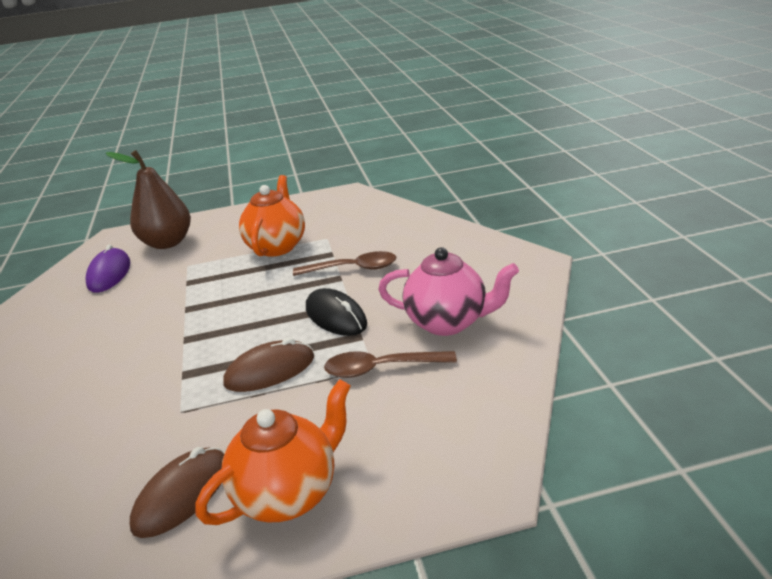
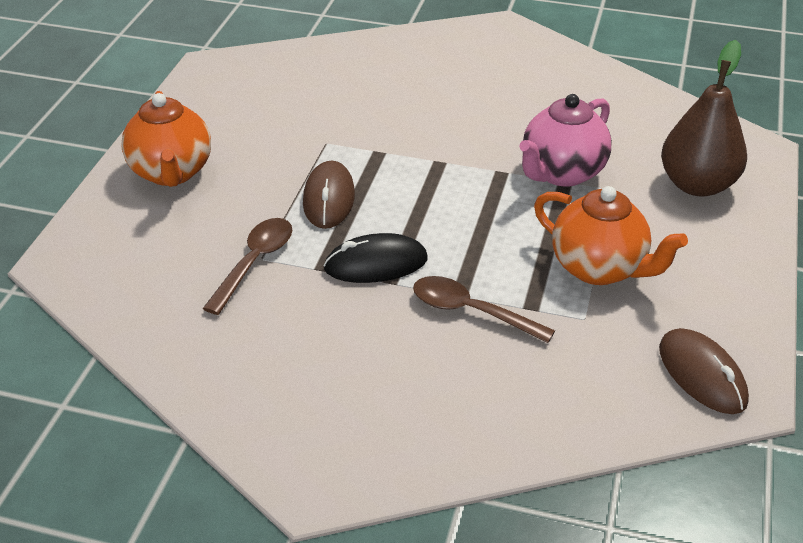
camera: 115 degrees right, 10 degrees up
purple mouse [85,244,130,293] -> none
brown mouse [130,447,224,538] -> brown mouse moved to [659,328,749,414]
brown spoon [293,251,397,276] -> brown spoon turned 90 degrees clockwise [413,276,555,343]
pink teapot [378,247,519,336] -> pink teapot moved to [519,94,612,187]

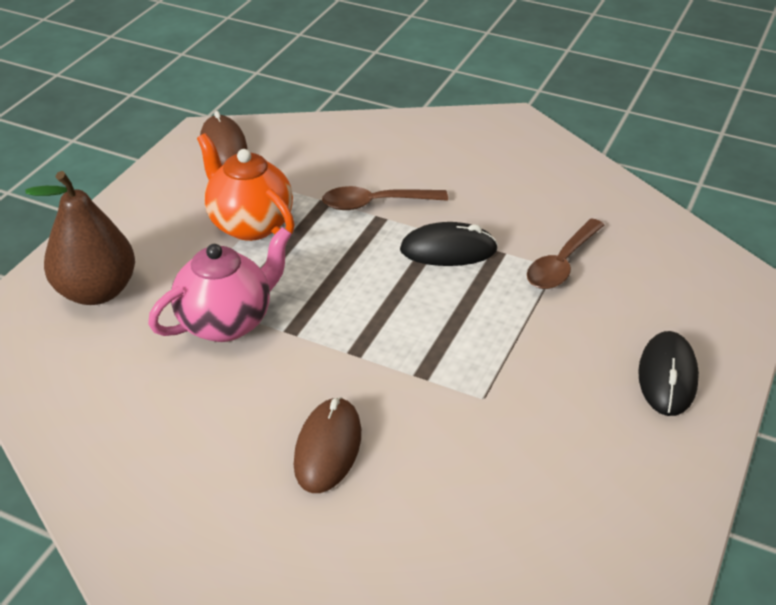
camera: 170 degrees left, 0 degrees up
orange teapot [121,91,211,187] -> black mouse [638,331,699,416]
brown mouse [303,161,355,229] -> brown mouse moved to [294,397,361,493]
brown spoon [413,276,555,343] -> brown spoon turned 135 degrees clockwise [322,186,448,210]

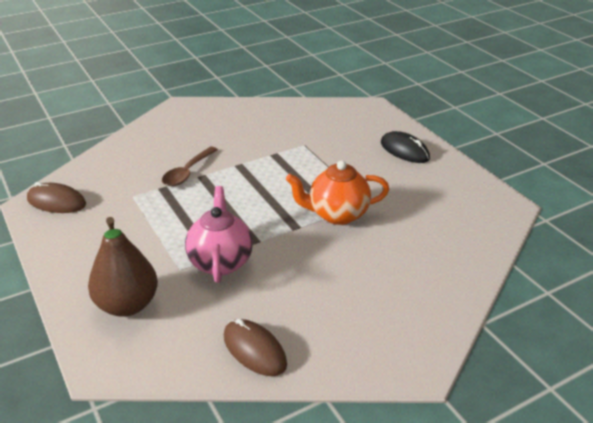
camera: 55 degrees left, 5 degrees down
orange teapot [197,133,295,241] -> orange teapot moved to [286,160,389,225]
brown mouse [294,397,361,493] -> brown mouse moved to [224,319,287,376]
black mouse [400,222,498,266] -> none
brown spoon [527,218,604,289] -> none

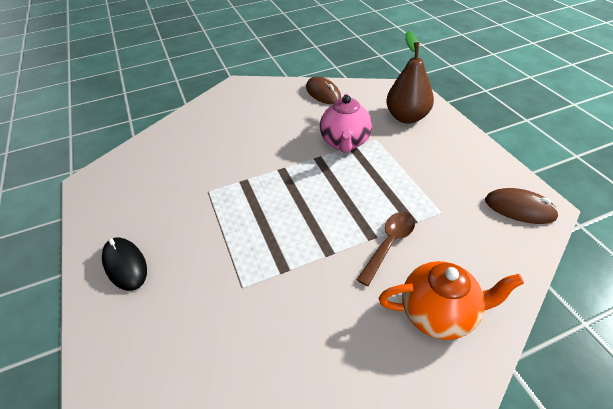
camera: 170 degrees left, 10 degrees up
orange teapot [286,160,389,225] -> orange teapot moved to [379,261,524,340]

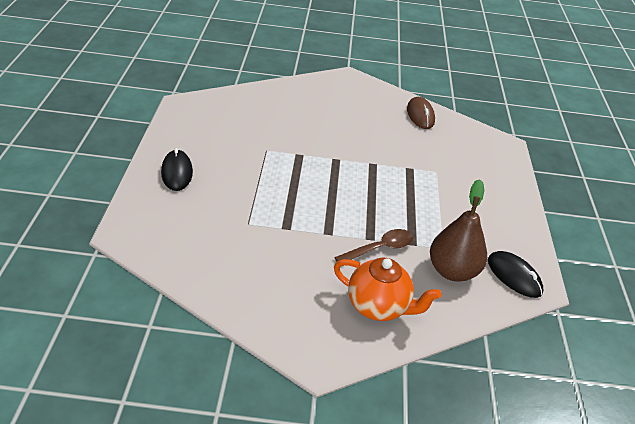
camera: 20 degrees right, 5 degrees down
pink teapot [320,93,372,153] -> none
brown pear [386,31,434,124] -> brown pear moved to [430,179,487,282]
brown mouse [485,188,559,224] -> black mouse [488,251,543,298]

